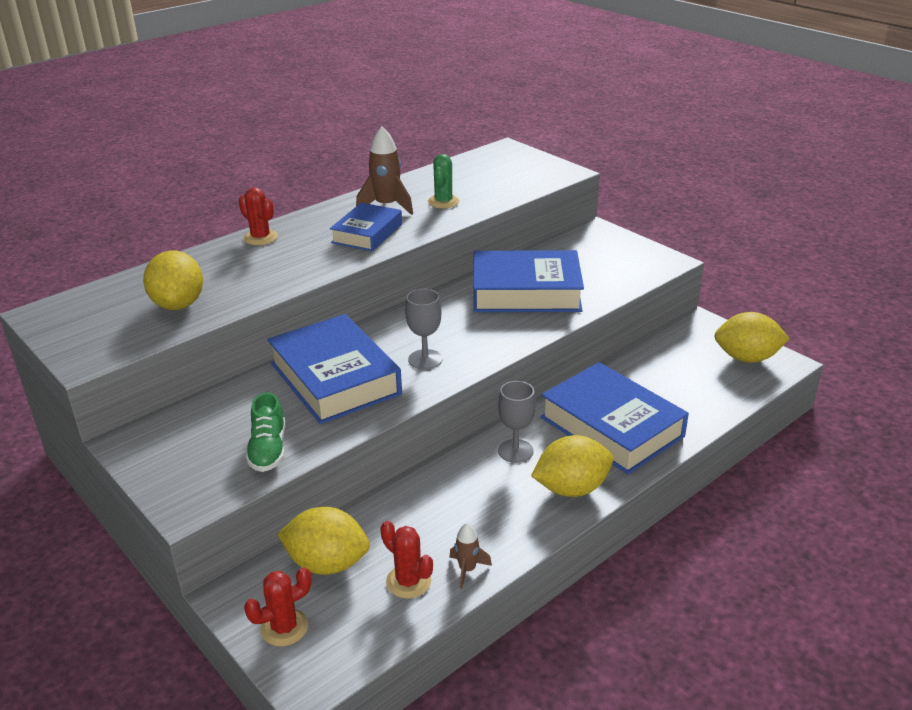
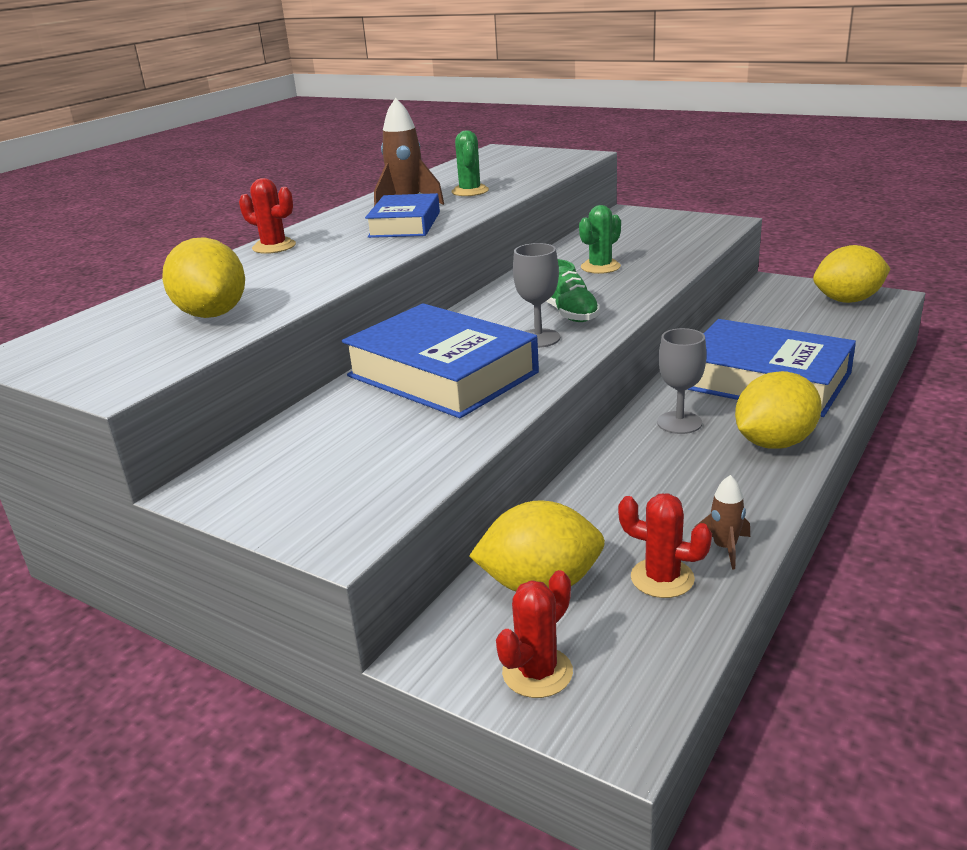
camera: 15 degrees left, 5 degrees down
green shoe [246,392,285,472] -> green shoe moved to [546,259,600,322]
blue book [474,250,584,312] -> green cactus [579,205,621,274]

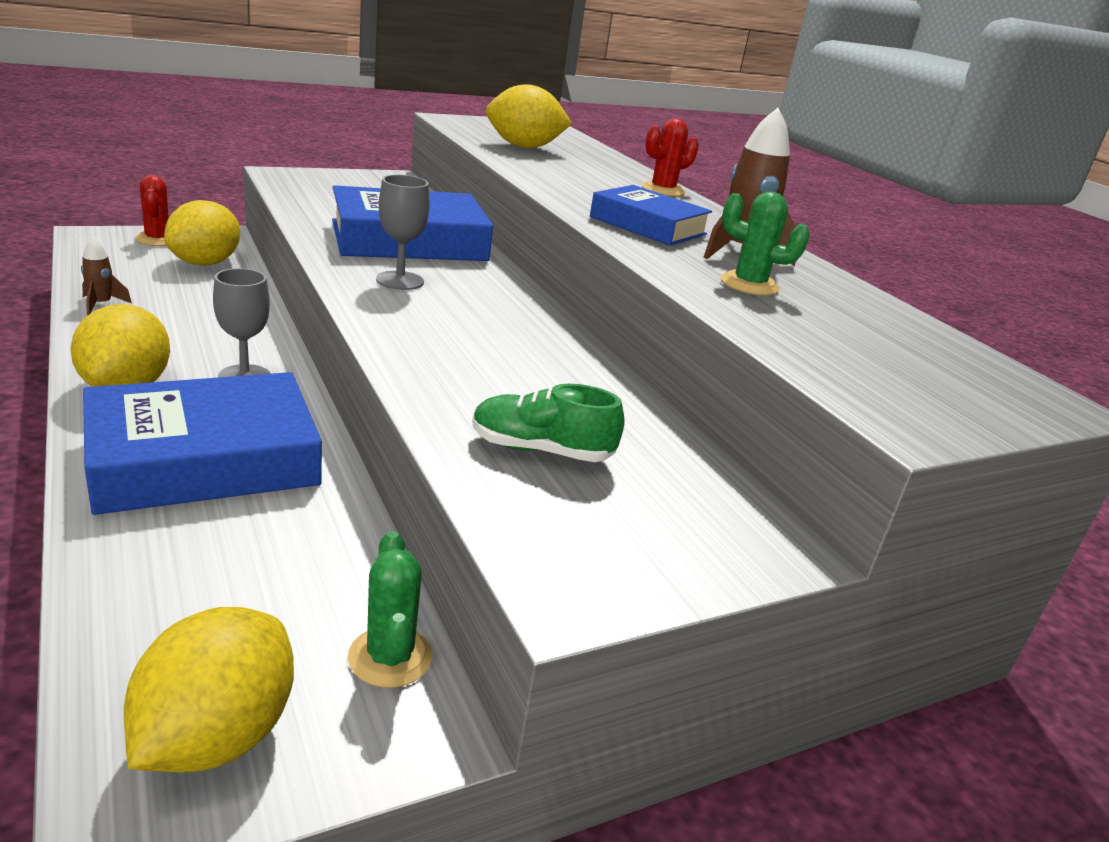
camera: 115 degrees right, 0 degrees up
green shoe [546,259,600,322] -> green shoe moved to [472,384,624,462]
green cactus [579,205,621,274] -> green cactus moved to [348,531,432,688]
red cactus [618,493,712,598] -> none

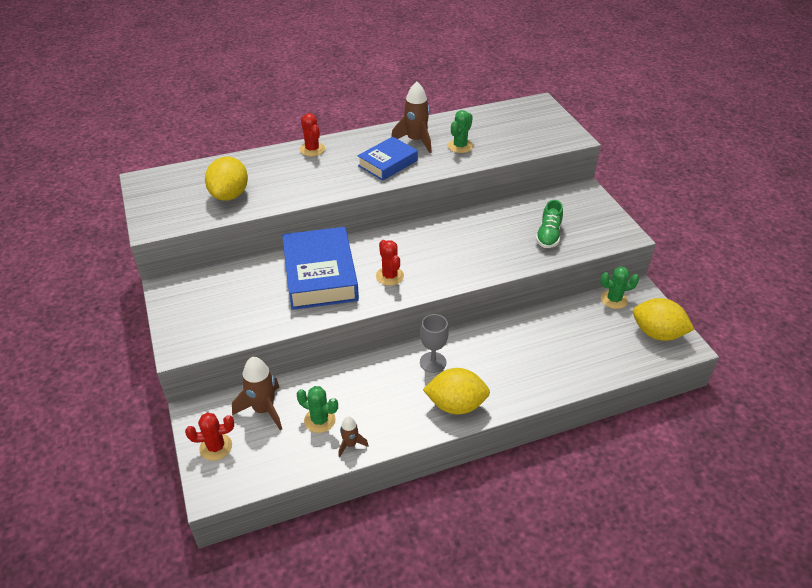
camera: 80 degrees left, 15 degrees up
blue book [83,372,322,515] -> none
yellow lemon [164,200,240,266] -> brown rocket [232,357,282,430]
grey goblet [376,175,430,290] -> red cactus [376,240,404,286]
none -> green cactus [296,386,338,433]

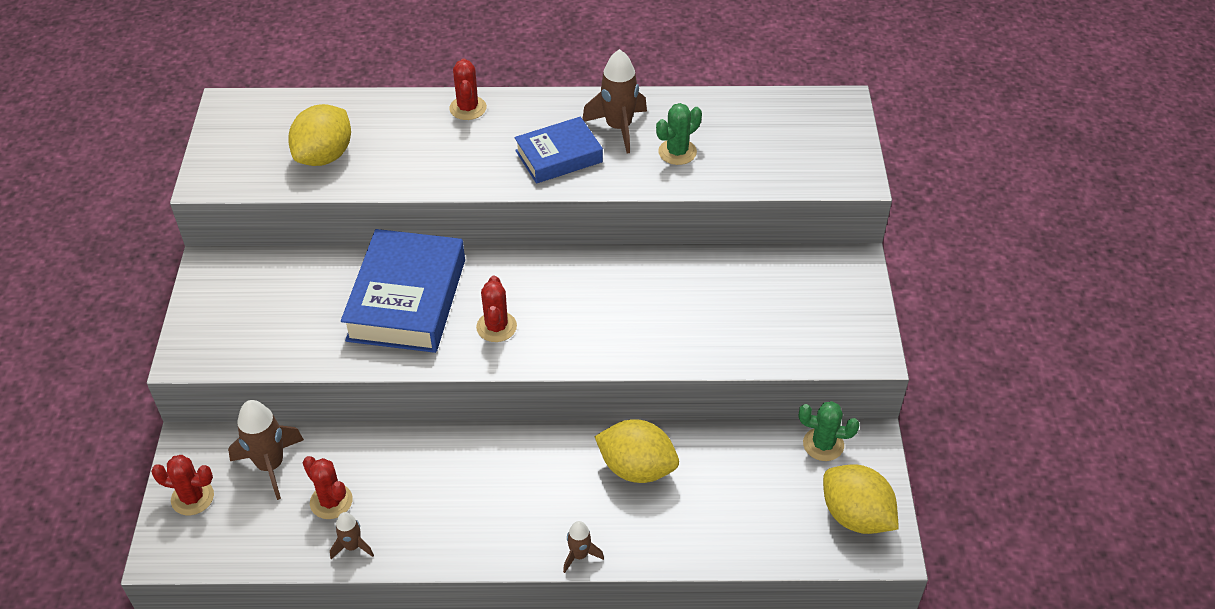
camera: 20 degrees right, 5 degrees up
green cactus [296,386,338,433] -> red cactus [303,456,352,519]
grey goblet [420,314,449,373] -> none
yellow lemon [423,368,490,414] -> yellow lemon moved to [594,419,679,483]
green shoe [536,200,563,248] -> none
none -> brown rocket [563,521,604,573]

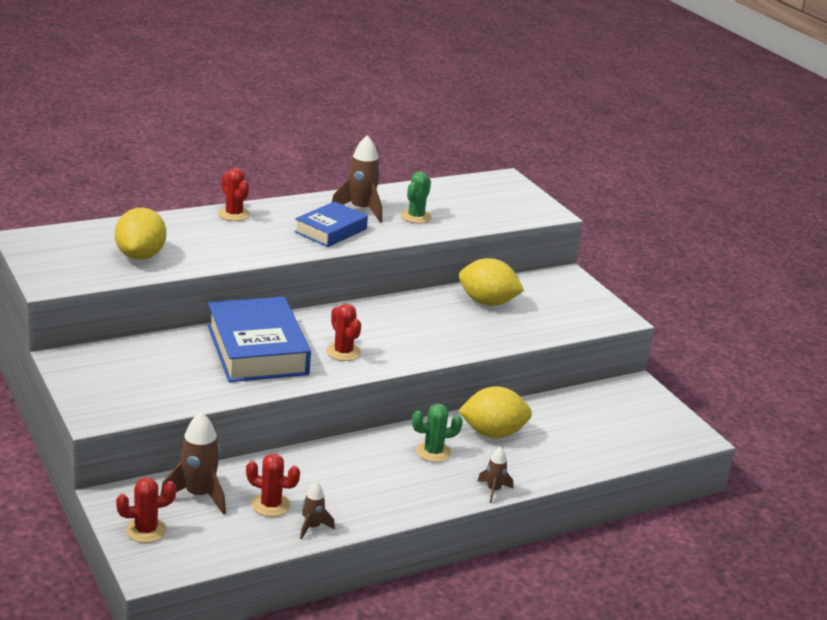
camera: 30 degrees left, 20 degrees down
green cactus [799,401,860,461] -> green cactus moved to [412,404,463,462]
yellow lemon [823,464,899,534] -> yellow lemon moved to [459,258,524,306]

